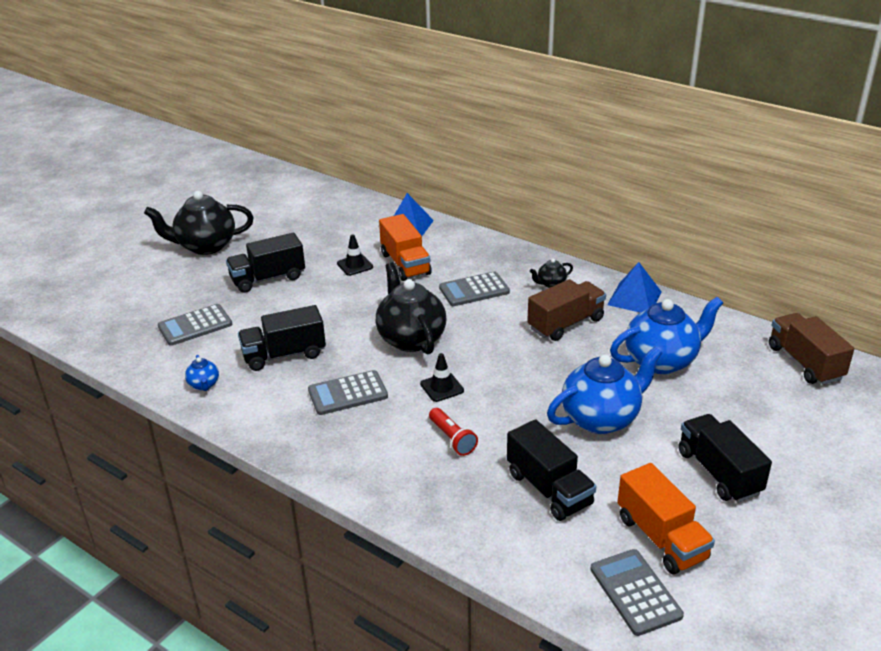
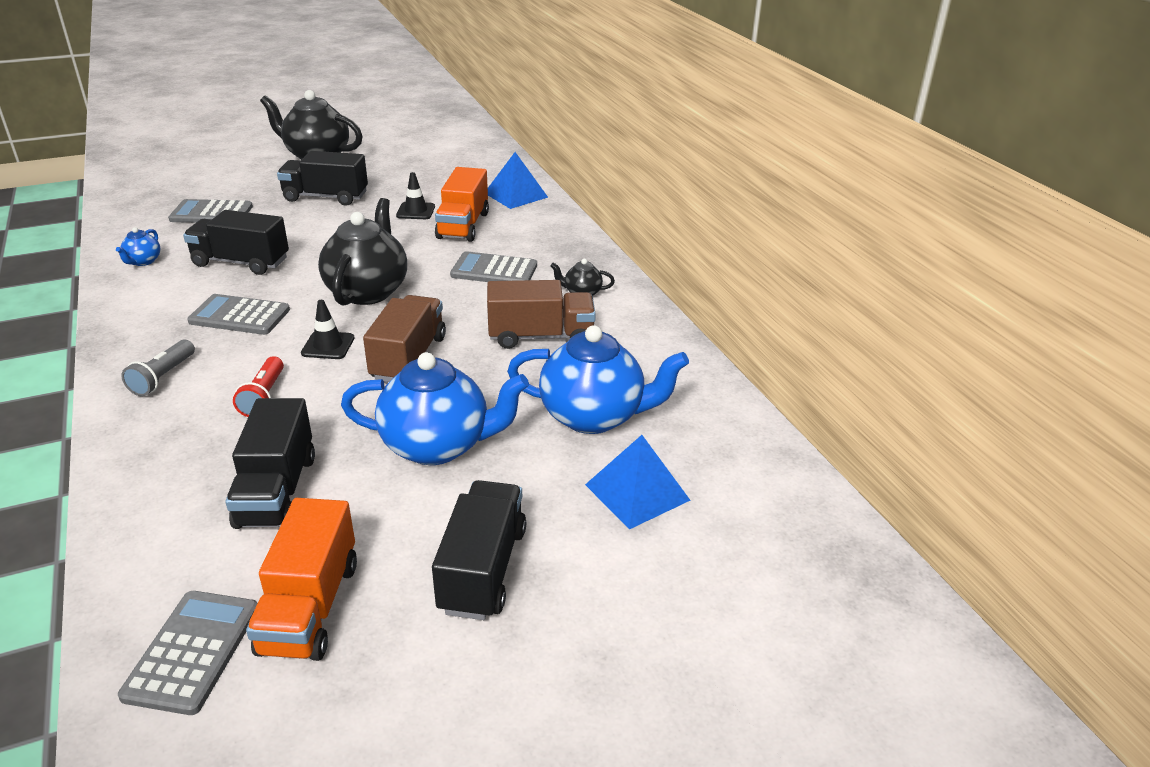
camera: 30 degrees right, 0 degrees up
blue pyramid [607,262,662,313] -> blue pyramid moved to [585,435,690,529]
brown truck [769,313,854,385] -> brown truck moved to [363,295,446,382]
none -> grey flashlight [121,340,195,396]

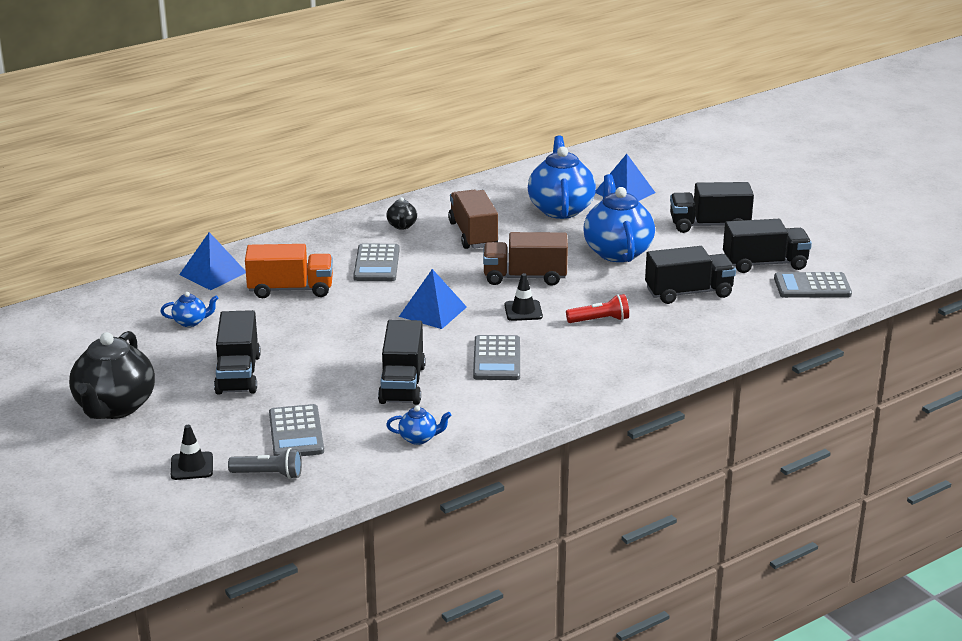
camera: 100 degrees left, 5 degrees down
grey flashlight [121,340,195,396] -> grey flashlight moved to [228,448,302,479]
orange truck [246,498,357,661] -> black truck [723,219,812,273]
black teapot [318,198,407,306] -> blue pyramid [399,269,467,329]
black traffic cone [396,172,435,219] -> black traffic cone moved to [171,425,213,480]
none -> blue teapot [160,292,218,327]

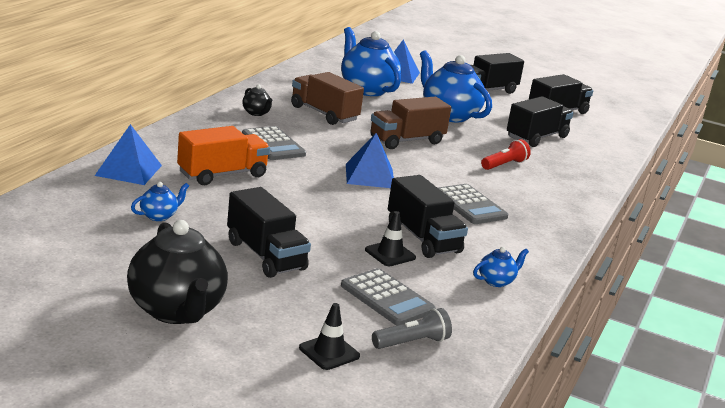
camera: 35 degrees left, 5 degrees down
black traffic cone [504,273,543,321] -> black traffic cone moved to [365,211,416,266]
grey calculator [774,272,852,298] -> none

